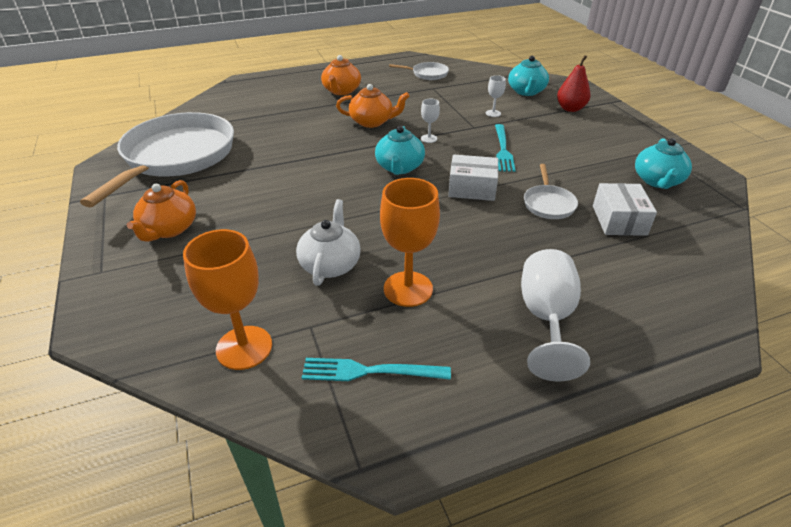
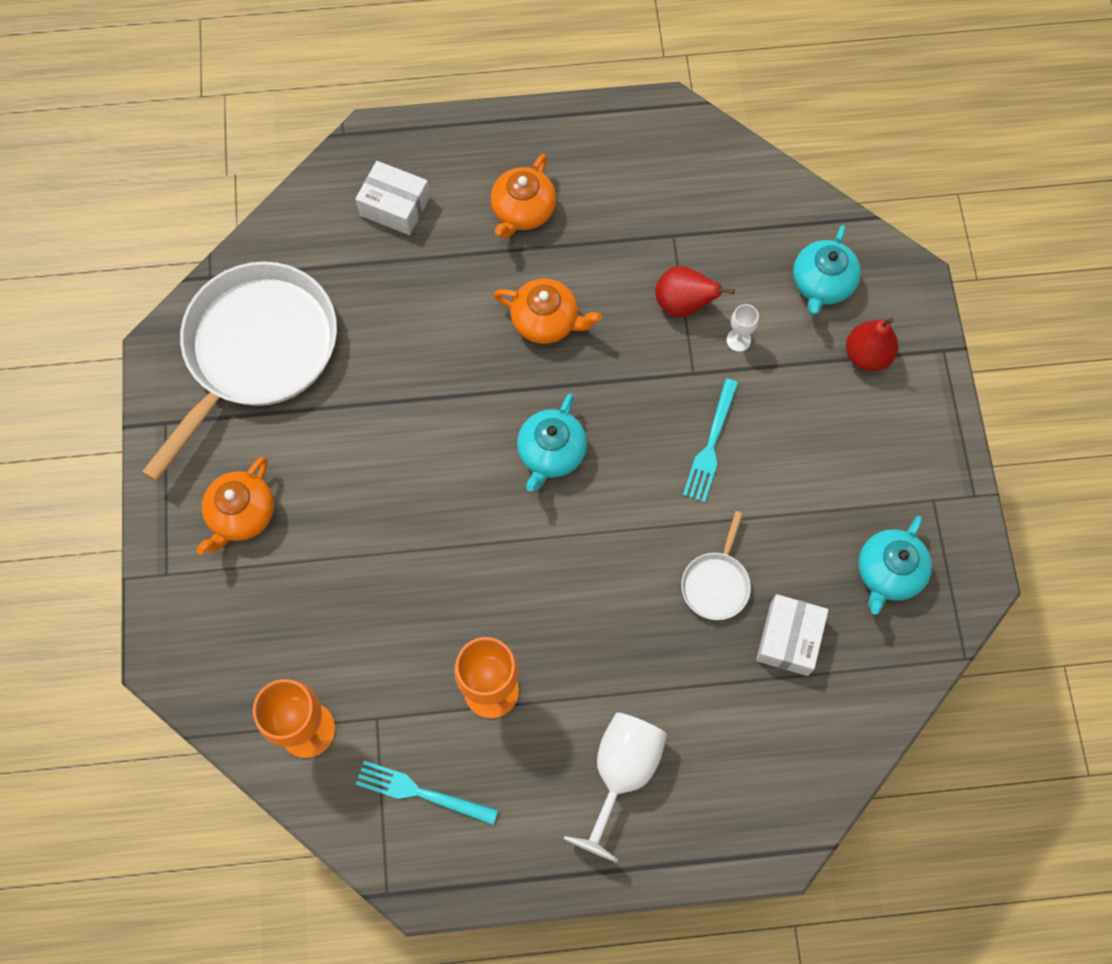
camera: 15 degrees right, 30 degrees up
white teapot [296,199,361,286] -> none
white pan [389,62,449,80] -> none
white goblet [421,99,440,143] -> none
white box [448,155,499,201] -> white box moved to [355,161,430,235]
none -> red pear [655,266,735,317]

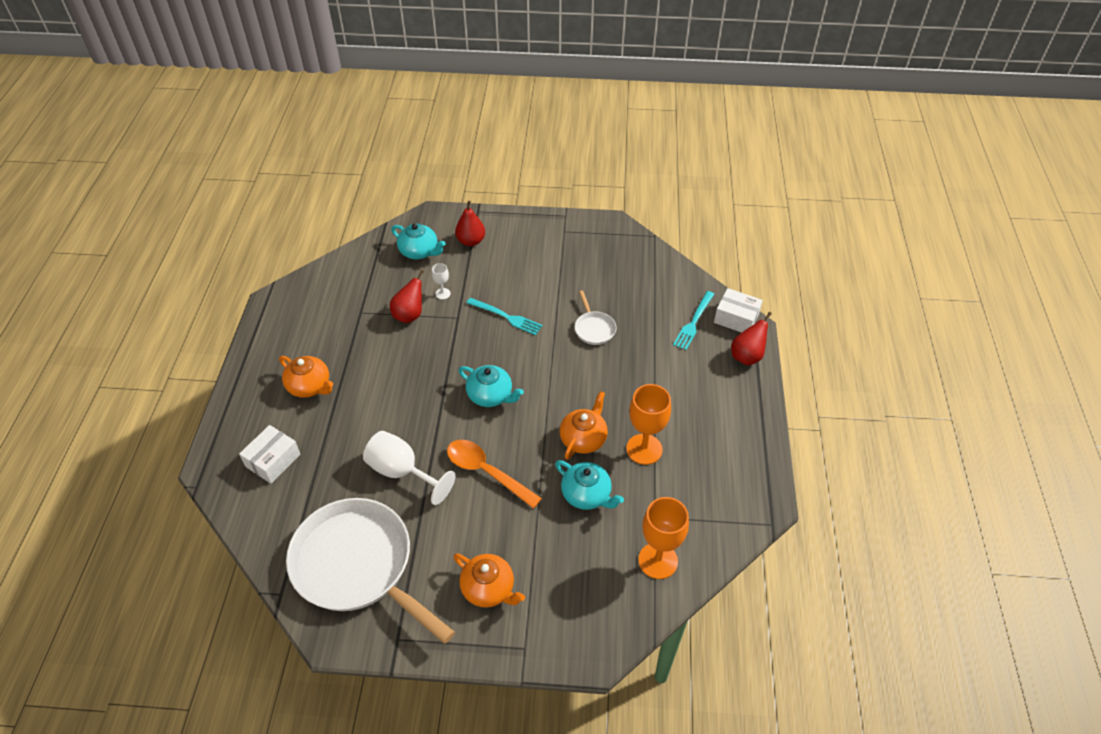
camera: 80 degrees left, 20 degrees down
turquoise fork [356,761,498,825] -> turquoise fork moved to [673,291,714,350]
orange teapot [494,279,602,344] -> orange teapot moved to [559,391,608,460]
white goblet [564,712,667,862] -> white goblet moved to [363,431,456,505]
white pan [681,511,751,620] -> white pan turned 45 degrees clockwise [575,291,617,345]
white box [756,594,829,676] -> white box moved to [714,288,763,333]
turquoise teapot [858,516,932,614] -> turquoise teapot moved to [555,460,624,510]
none -> orange spoon [447,440,542,509]
none -> red pear [731,312,772,366]

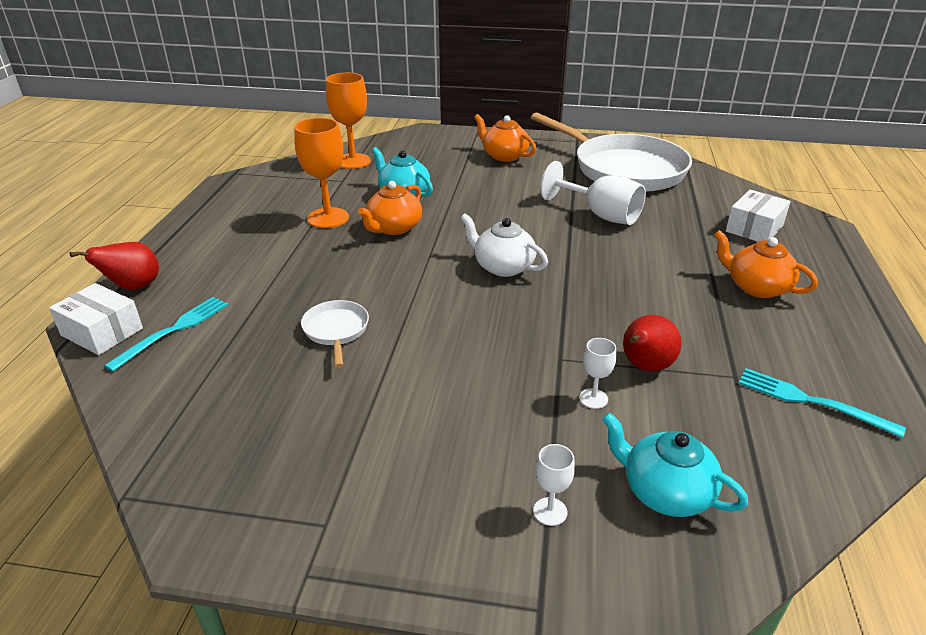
camera: 175 degrees left, 15 degrees down
orange spoon [447,440,542,509] -> none
red pear [455,201,485,246] -> white goblet [533,444,575,526]
turquoise teapot [458,365,524,407] -> white teapot [460,213,548,277]
turquoise fork [467,298,543,335] -> turquoise fork moved to [738,368,906,438]

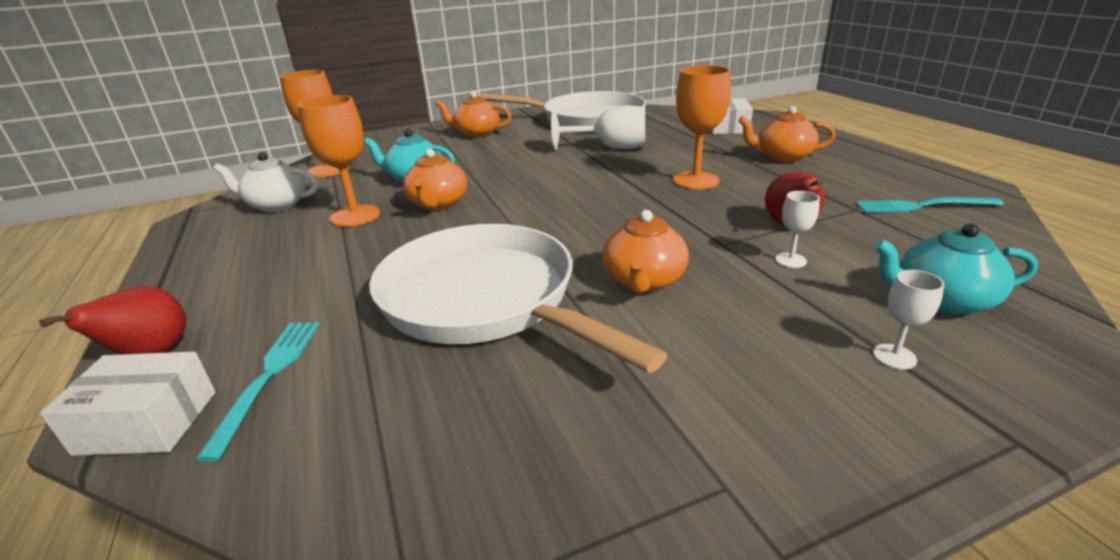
camera: 30 degrees left, 5 degrees down
white pan [301,300,369,368] -> white pan [369,224,667,373], size x2.38
white teapot [460,213,548,277] -> white teapot moved to [213,152,318,212]
none -> orange teapot [602,210,689,293]
none -> orange goblet [673,65,731,190]

